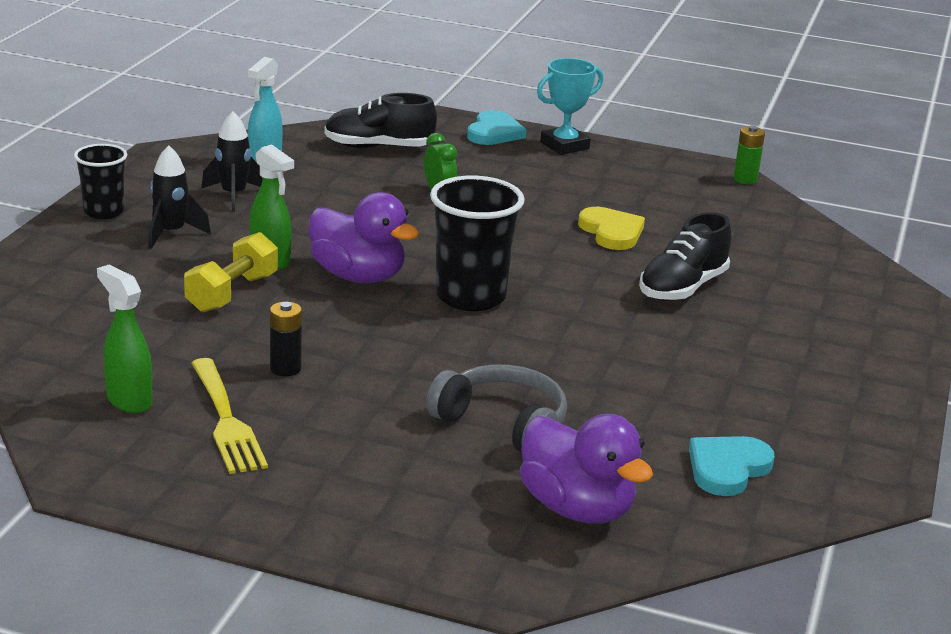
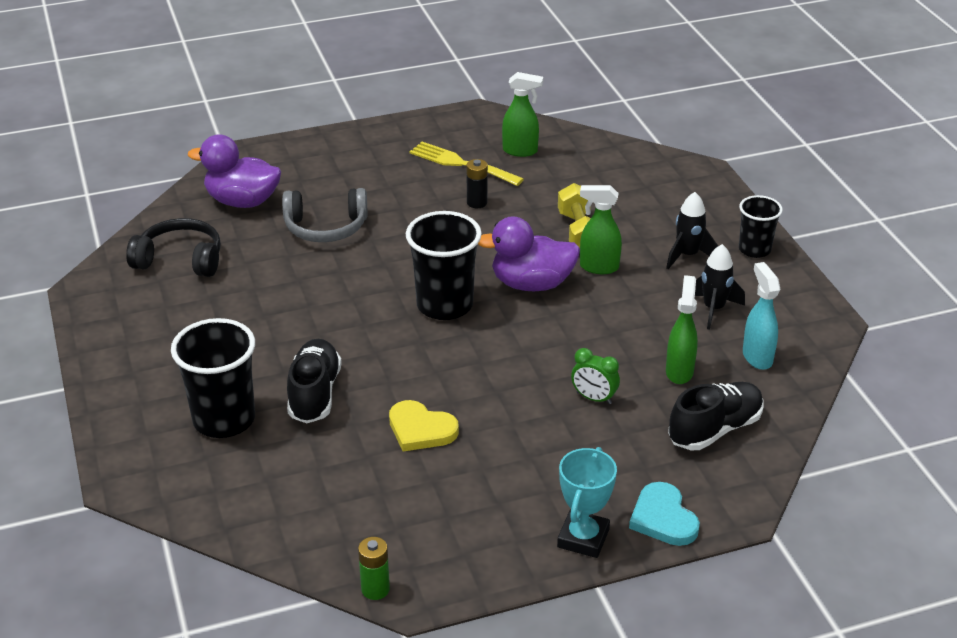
camera: 145 degrees right, 10 degrees up
turquoise heart [689,436,774,496] -> black headphones [126,218,221,277]
none -> black cup [171,318,255,438]
none -> green spray bottle [666,275,698,384]

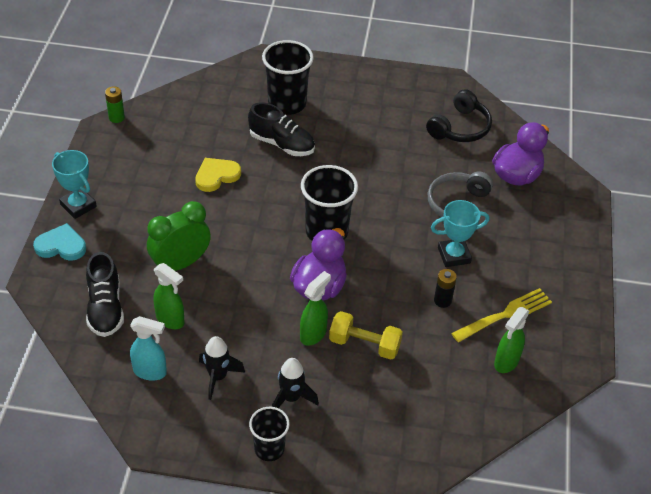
camera: 115 degrees right, 10 degrees up
green clock [571,348,620,404] -> green clock [147,201,211,271], size x1.82
none -> turquoise trophy [431,200,489,267]

